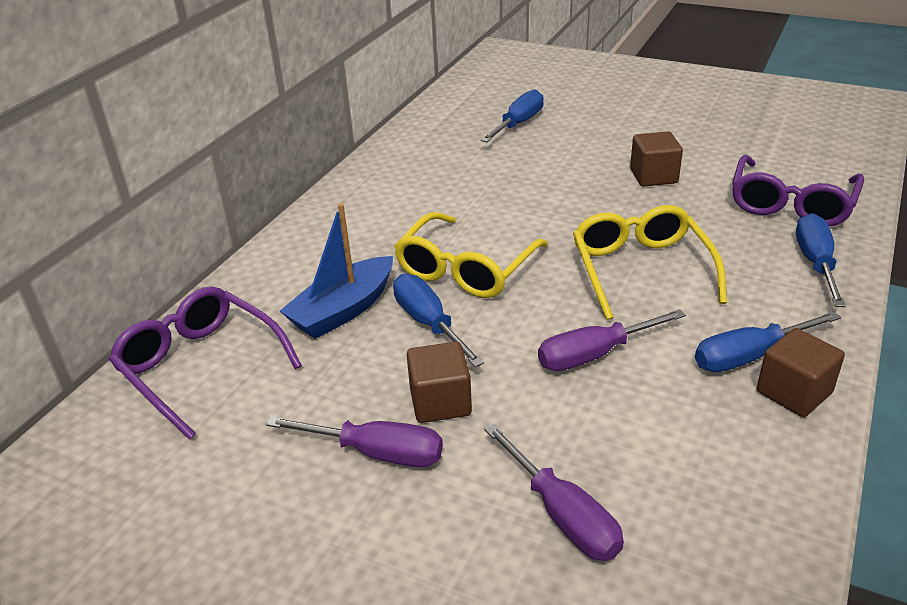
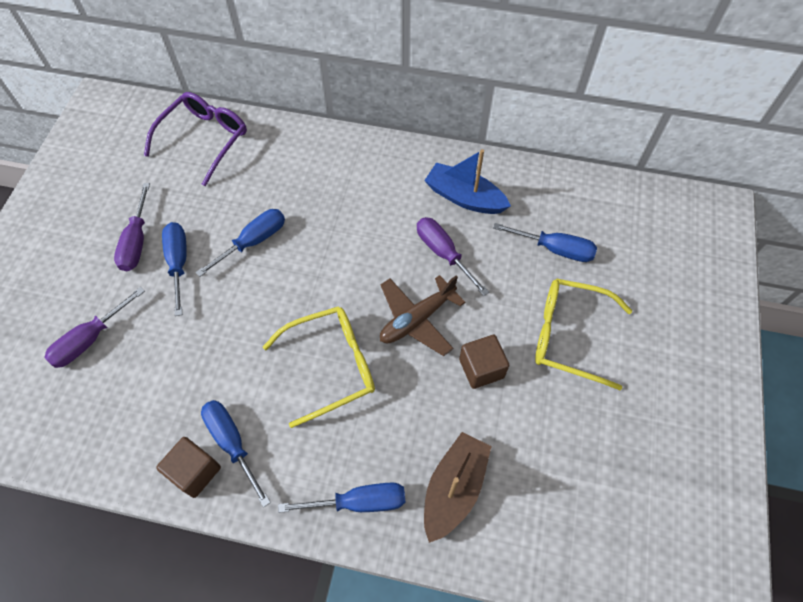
camera: 75 degrees right, 25 degrees up
blue boat [280,203,393,339] -> blue boat moved to [424,149,511,214]
yellow glasses [394,212,548,298] -> yellow glasses moved to [535,278,632,390]
brown cube [407,342,472,423] -> blue screwdriver [162,222,187,316]
purple screwdriver [538,309,686,371] -> purple screwdriver moved to [417,217,489,296]
purple glasses [732,155,864,227] -> brown boat [424,432,492,543]
none -> brown plane [380,275,465,356]

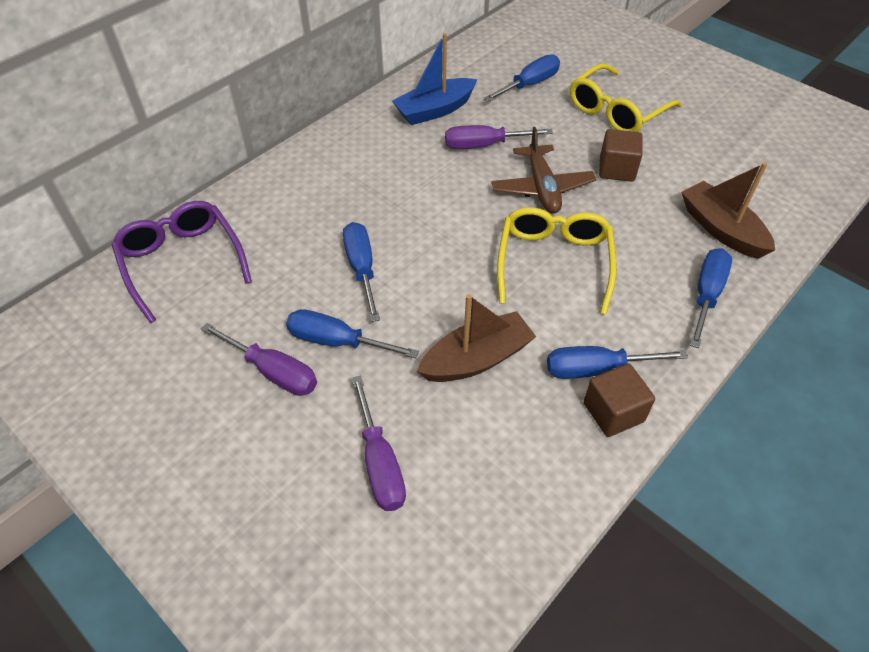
camera: 60 degrees left, 10 degrees down
none -> brown boat [417,294,536,382]

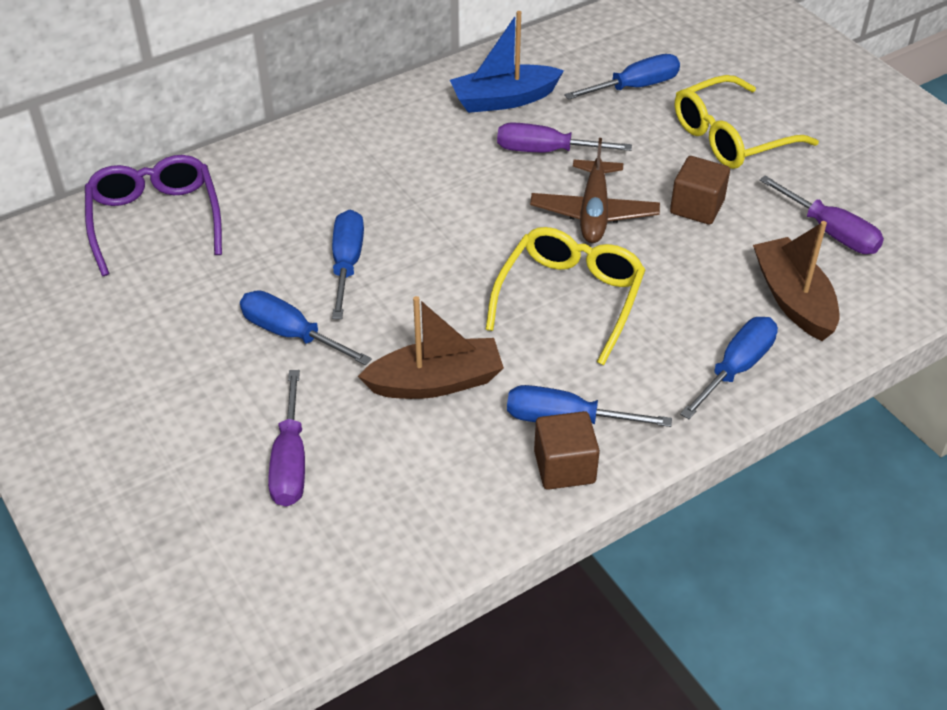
camera: 15 degrees right, 5 degrees down
purple screwdriver [201,323,317,396] -> purple screwdriver moved to [760,176,884,254]

